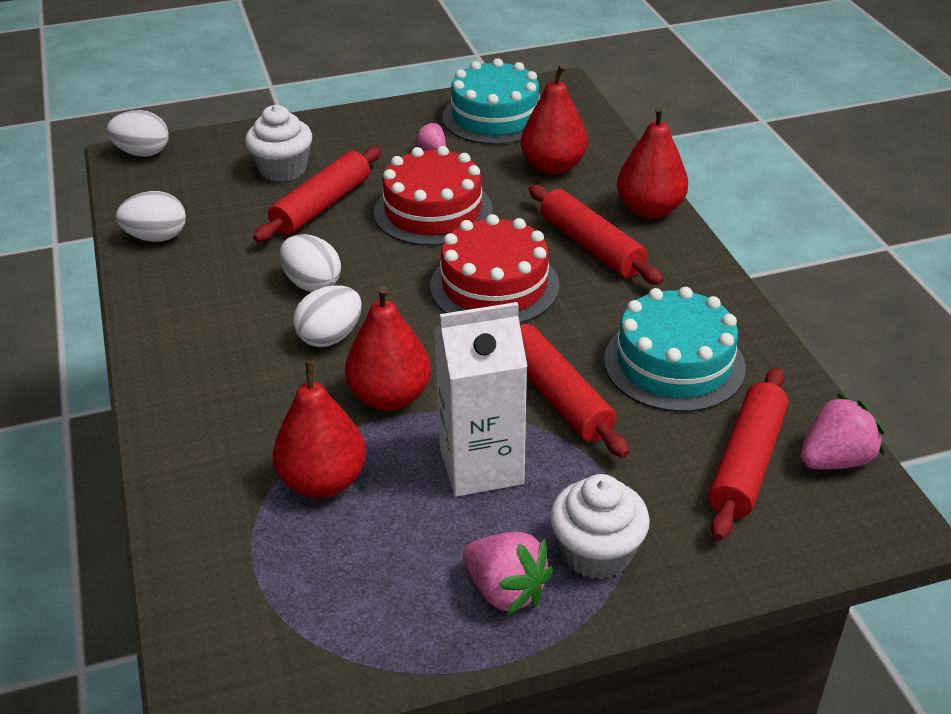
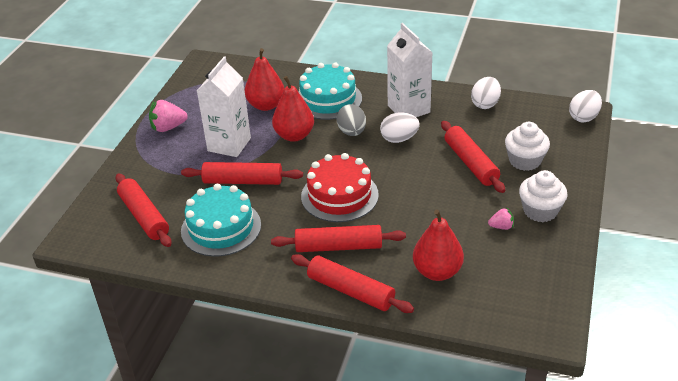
camera: 125 degrees right, 0 degrees up
white egg [293,285,362,347] -> grey egg [337,104,366,136]
red cake [374,146,493,246] -> none
turquoise cake [442,58,540,145] -> turquoise cake moved to [298,63,362,120]
white cupcake [550,474,650,579] -> white cupcake moved to [519,170,568,222]
red pear [617,106,688,219] -> red rolling pin [291,254,414,313]
pink strawberry [800,394,884,469] -> none
none -> white carton [387,23,433,117]

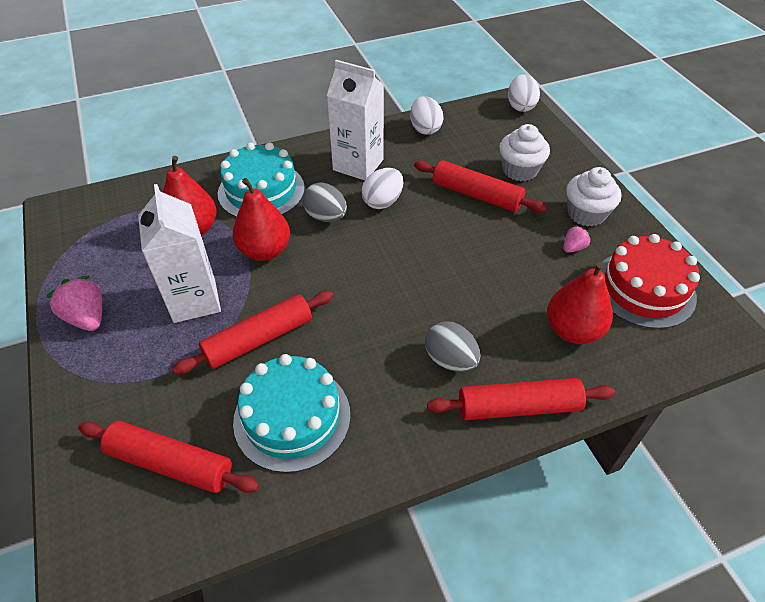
camera: 40 degrees left, 10 degrees up
pink strawberry [149,100,188,132] -> pink strawberry turned 105 degrees clockwise [46,275,102,331]
red rolling pin [271,225,406,252] -> grey egg [425,321,480,372]
red cake [301,153,379,222] -> red cake moved to [600,234,700,329]

